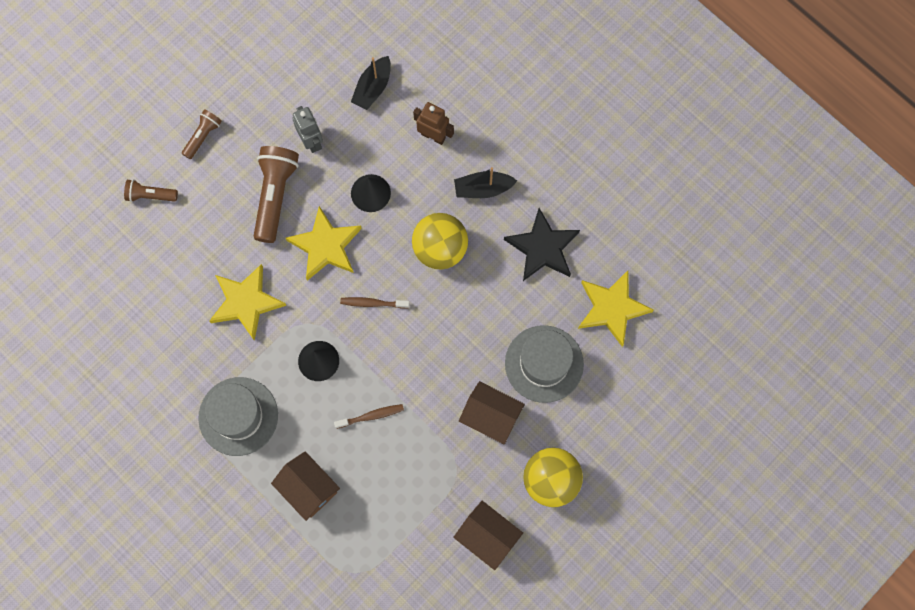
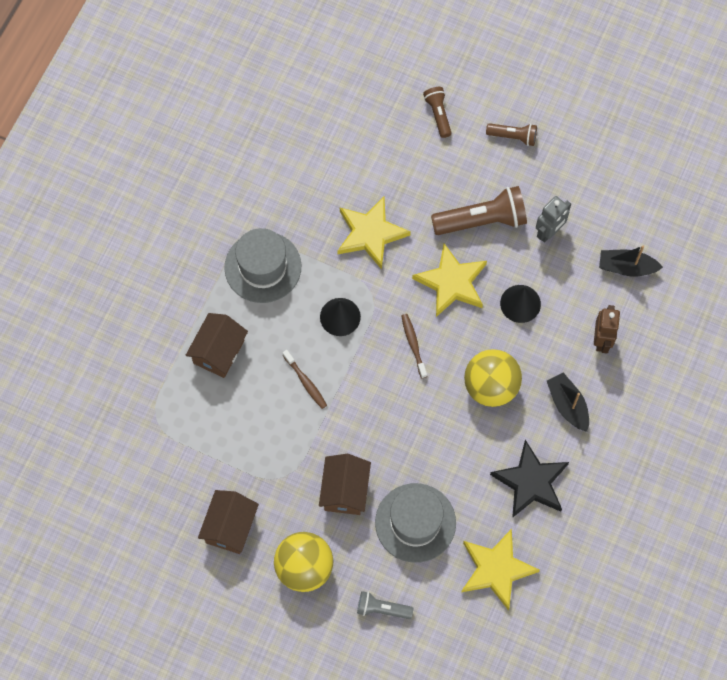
camera: 70 degrees right, 5 degrees down
none -> grey flashlight [357,591,413,619]

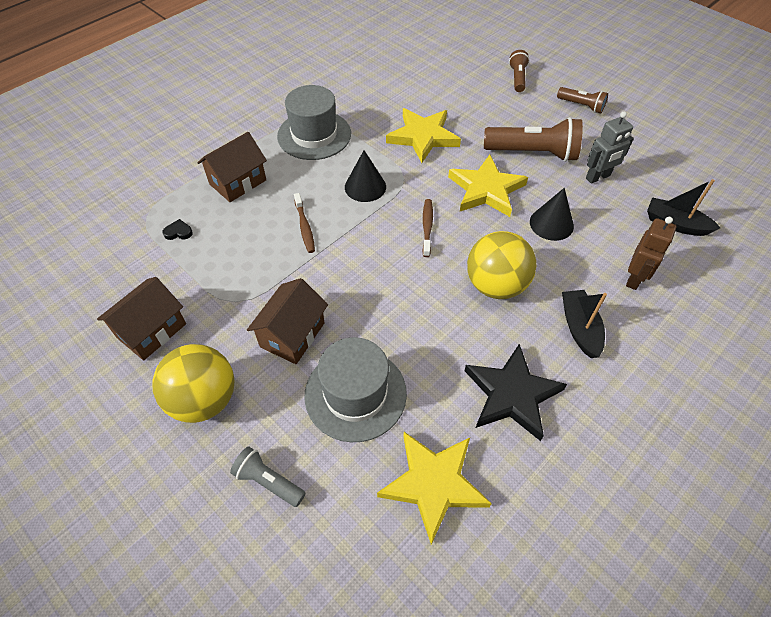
camera: 20 degrees right, 15 degrees down
none -> black heart [163,219,193,240]

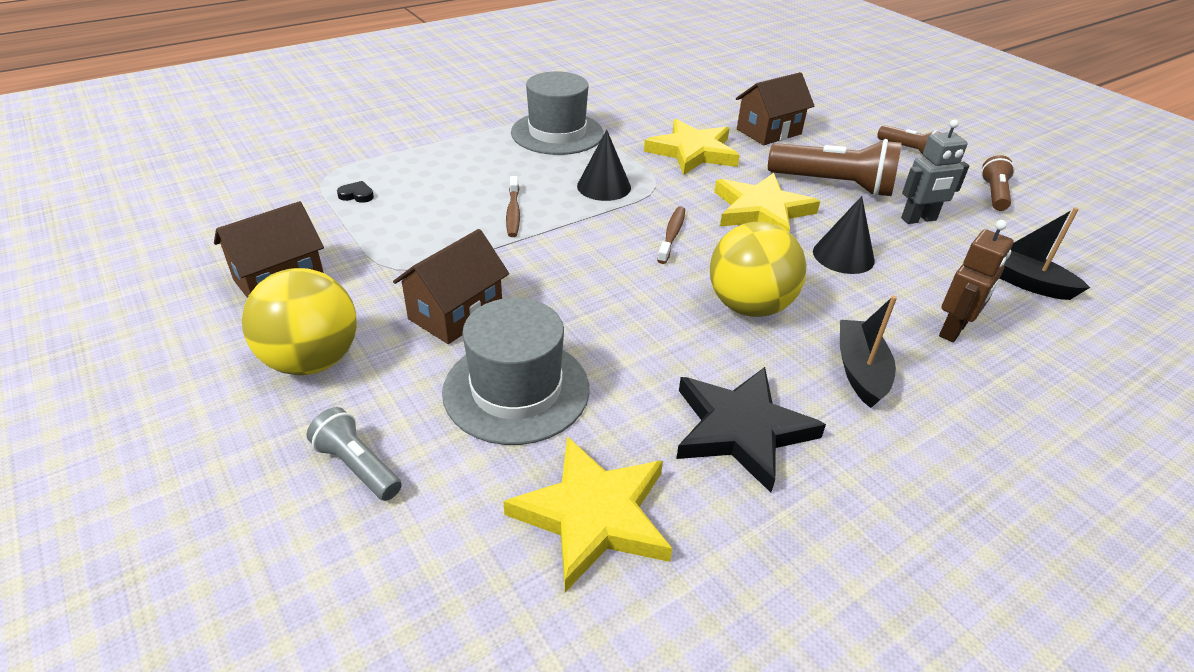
camera: 10 degrees right, 15 degrees down
brown house [197,132,267,202] -> brown house moved to [736,72,814,145]
brown flashlight [509,50,529,92] -> brown flashlight moved to [981,155,1015,211]

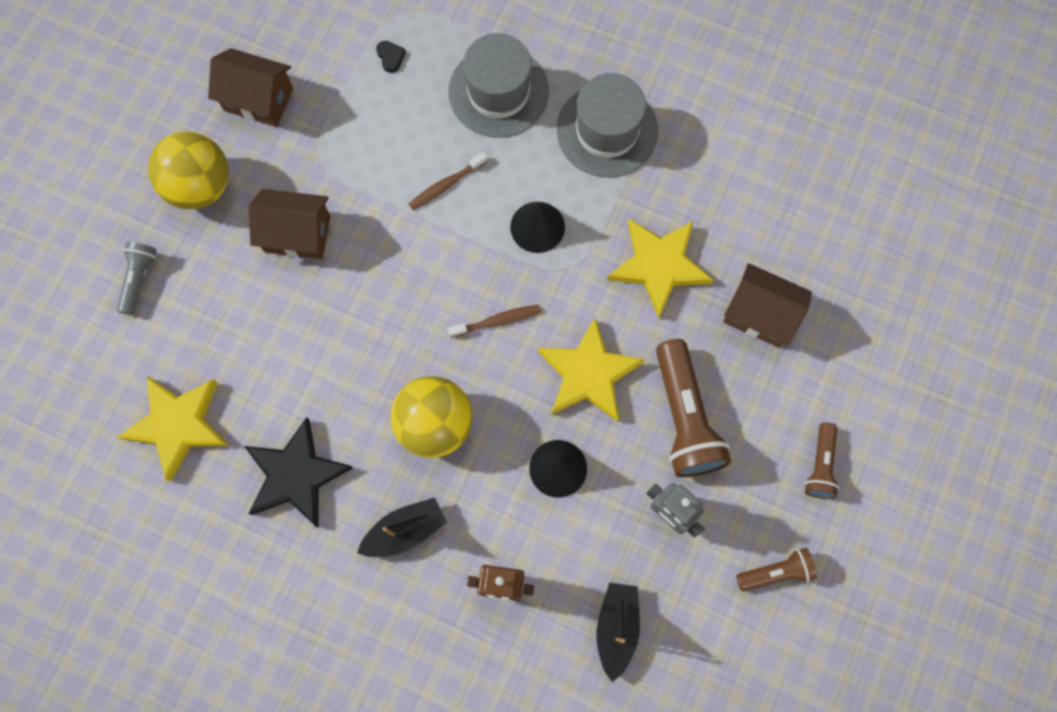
camera: 60 degrees right, 35 degrees up
grey hat [442,298,590,445] -> grey hat moved to [448,33,549,138]

